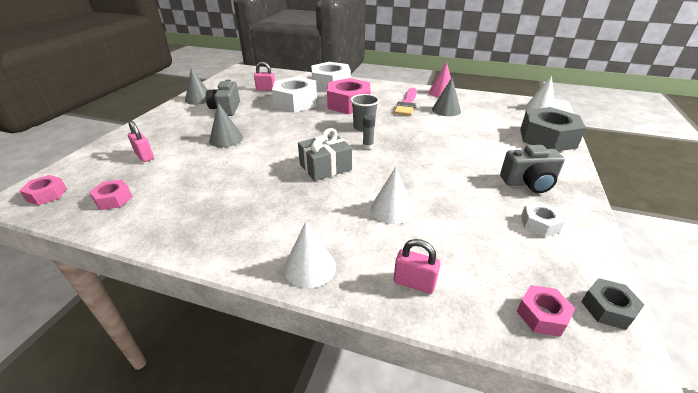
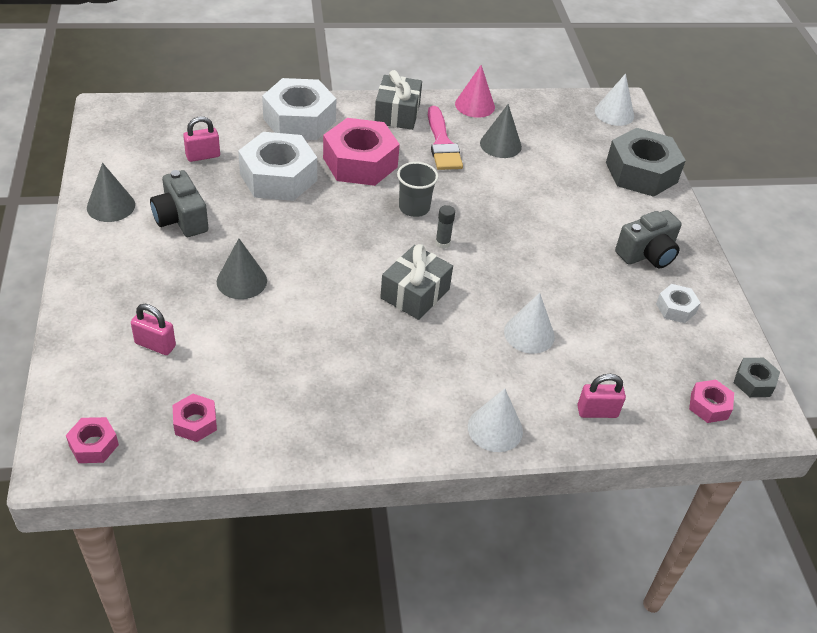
camera: 30 degrees left, 10 degrees up
none -> grey gift [375,70,422,130]

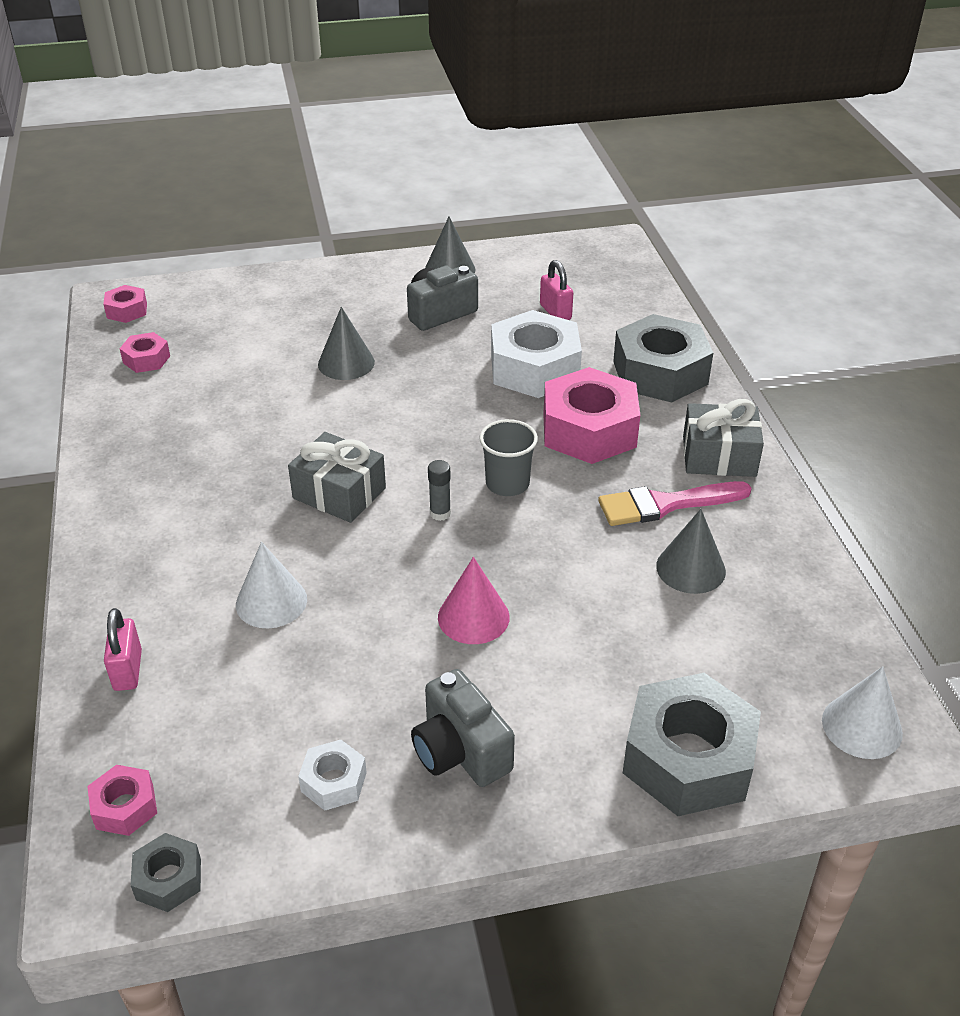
camera: 90 degrees right, 5 degrees down
pink padlock [131,304,176,355] -> none
white nut [262,78,336,140] -> grey nut [613,314,713,403]
pink cone [455,65,495,118] -> pink cone moved to [438,557,510,644]
white cone [468,388,523,452] -> none

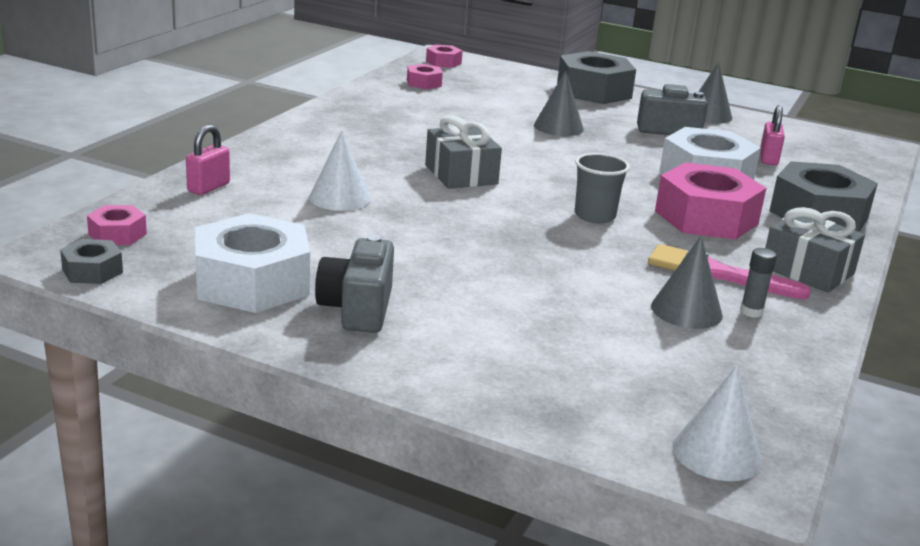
camera: 35 degrees right, 15 degrees down
white nut [298,740,367,811] -> white nut [195,213,310,313], size x2.09
grey glue stick [428,460,451,521] -> grey glue stick moved to [740,248,777,318]
pink cone [438,557,510,644] -> none
grey nut [623,673,761,816] -> grey nut moved to [557,51,636,104]

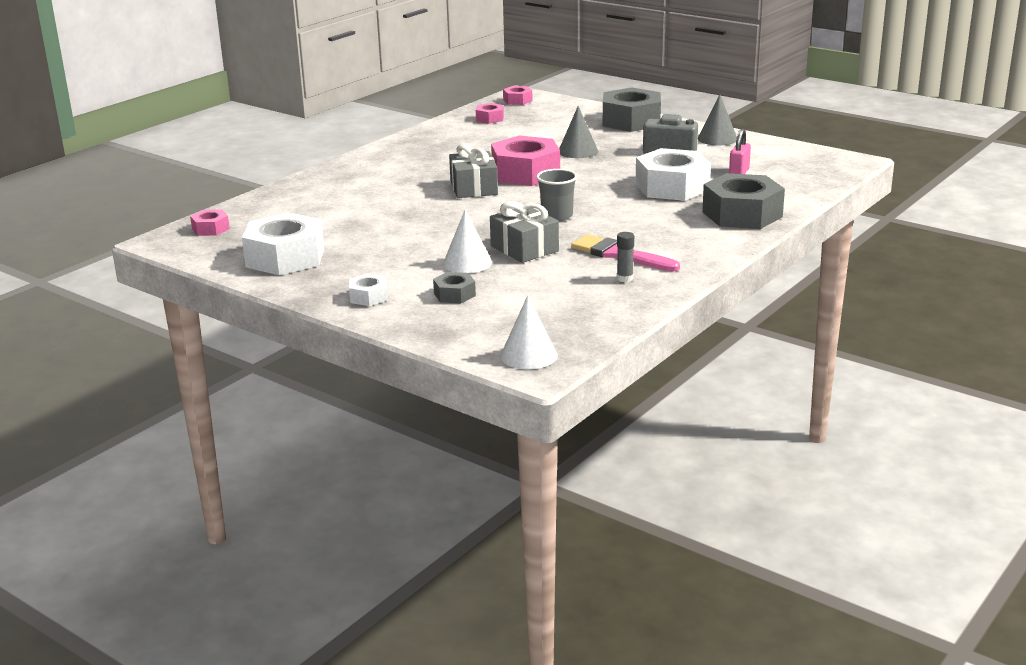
camera: 15 degrees right, 0 degrees up
grey nut [60,239,123,284] -> grey nut moved to [433,272,476,304]
pink padlock [186,125,230,195] -> none
white cone [309,131,370,211] -> white cone moved to [443,209,492,273]
grey camera [315,235,394,333] -> none
grey cone [651,235,723,329] -> none
pink nut [655,162,766,240] -> pink nut moved to [491,136,560,186]
grey gift [765,207,865,293] -> grey gift moved to [490,201,559,263]
none -> white nut [349,273,388,306]

